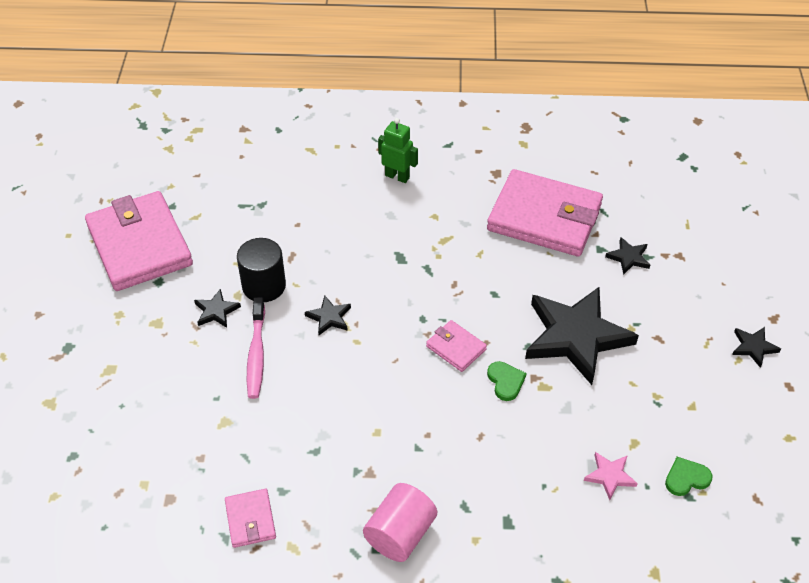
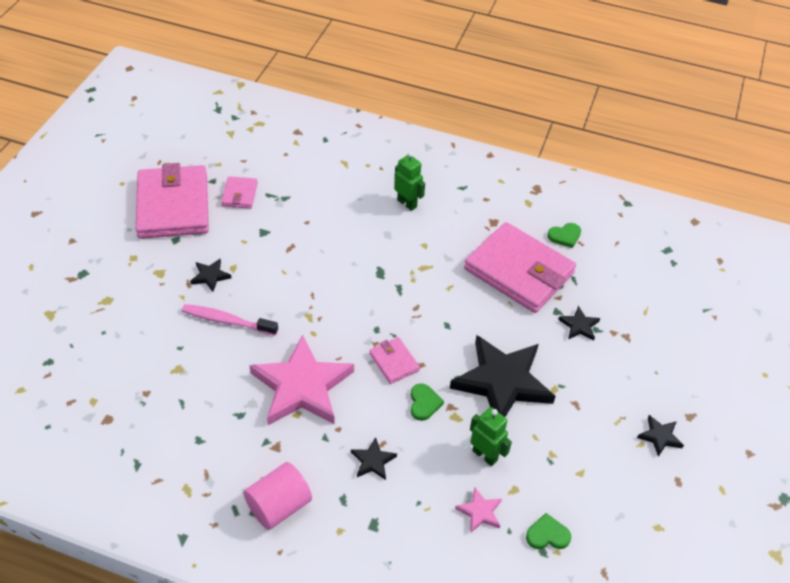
camera: 15 degrees right, 0 degrees up
pink wallet [225,489,276,548] -> pink wallet moved to [221,176,258,209]
black cylinder [237,238,286,302] -> none
pink toothbrush [247,297,265,399] -> pink toothbrush turned 90 degrees clockwise [182,304,278,336]
black star [305,296,351,335] -> black star moved to [351,437,397,480]
none -> pink star [249,334,354,425]
none -> green robot [470,407,512,466]
none -> green heart [547,223,581,248]

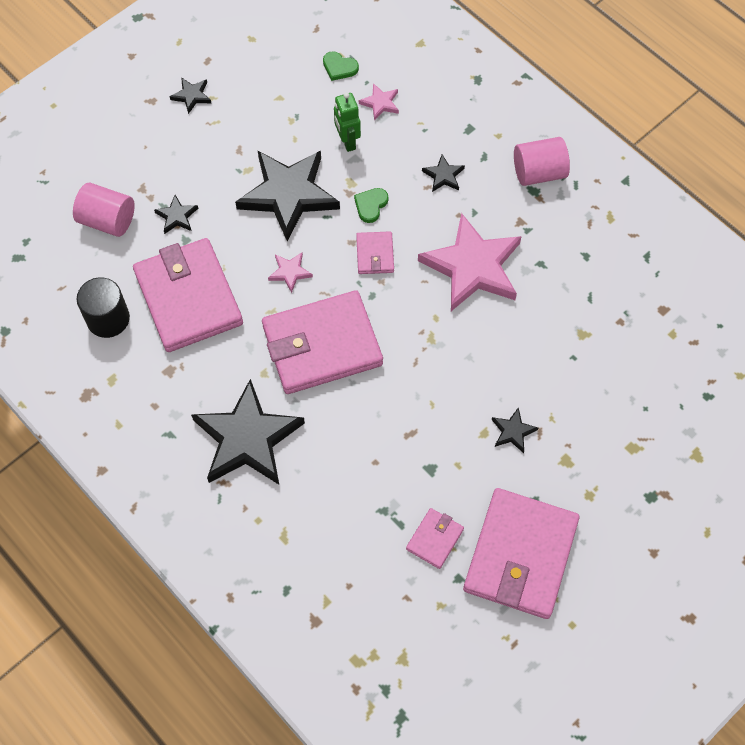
camera: 150 degrees left, 15 degrees up
pink toothbrush [182,304,278,336] -> none
green robot [394,152,425,211] -> black star [191,379,305,484]
green heart [547,223,581,248] -> black cylinder [76,277,130,338]
none -> pink cylinder [73,183,135,237]
none -> pink wallet [262,290,383,394]
none -> pink star [268,253,313,293]

